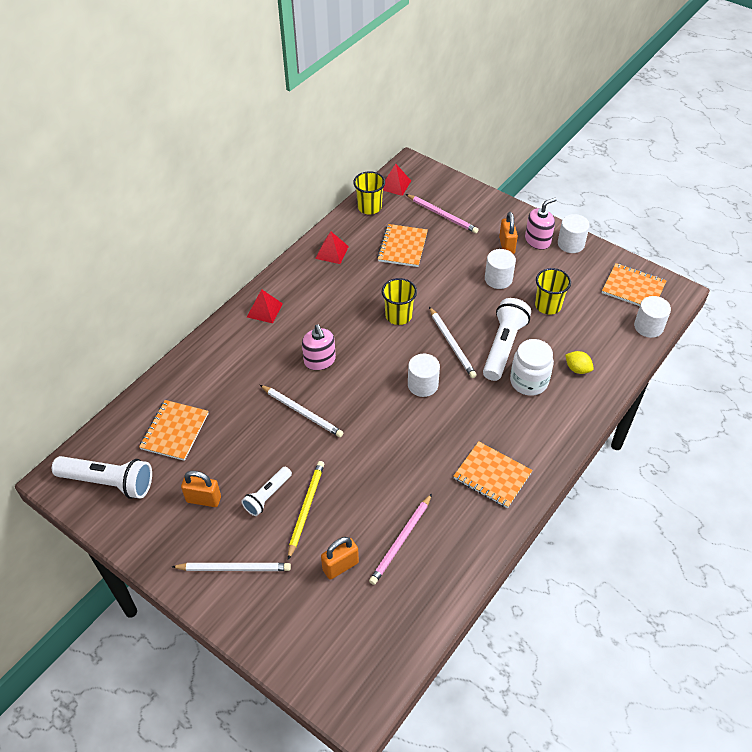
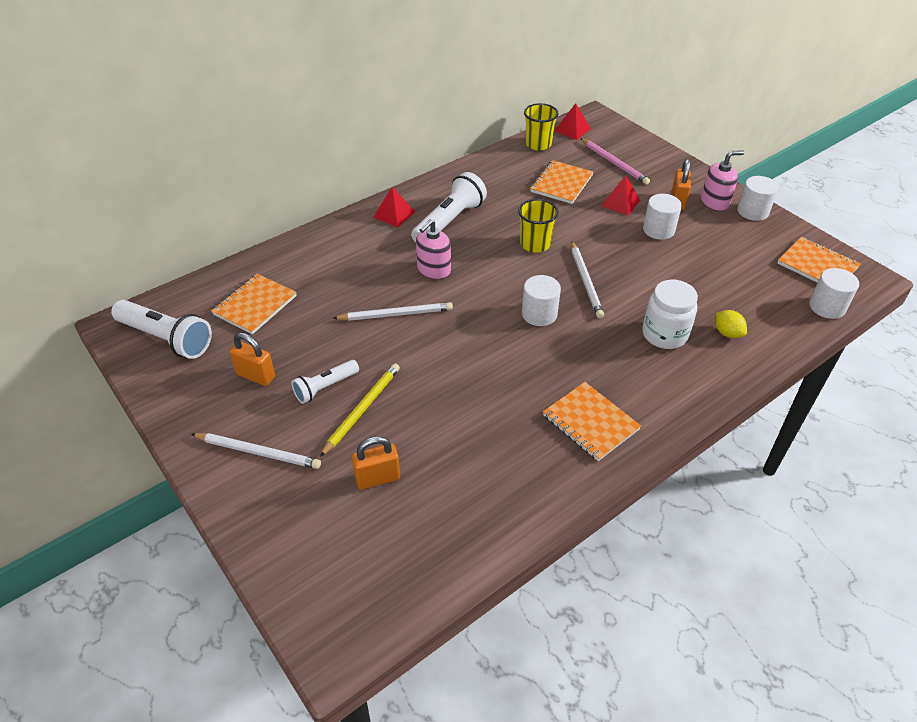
camera: 15 degrees right, 5 degrees down
white pencil [260,385,343,437] -> white pencil turned 60 degrees counterclockwise [333,302,453,321]
pink soap dispenser [302,325,336,370] -> pink soap dispenser turned 45 degrees clockwise [416,219,451,279]
red pyramid [315,231,349,264] -> red pyramid moved to [601,175,640,216]
pink pencil [369,494,432,585] -> none
white flashlight [483,298,531,381] -> white flashlight moved to [411,172,487,243]
yellow cup [535,268,571,315] -> none

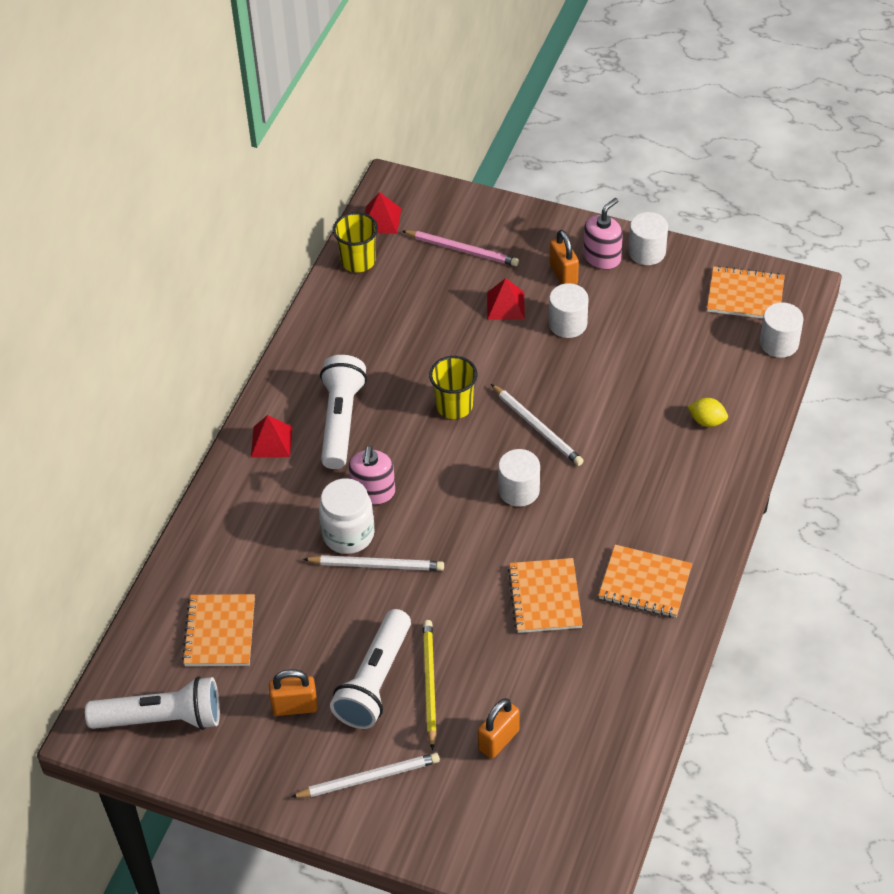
camera: 30 degrees left, 5 degrees up
white flashlight [291,360,359,404] -> white flashlight [330,609,411,729], size x1.69
white pencil [333,302,453,321] -> white pencil turned 45 degrees clockwise [303,555,444,571]
orange notebook [530,160,593,204] -> orange notebook moved to [508,558,583,633]
white jar [642,280,698,349] -> white jar moved to [319,478,375,554]

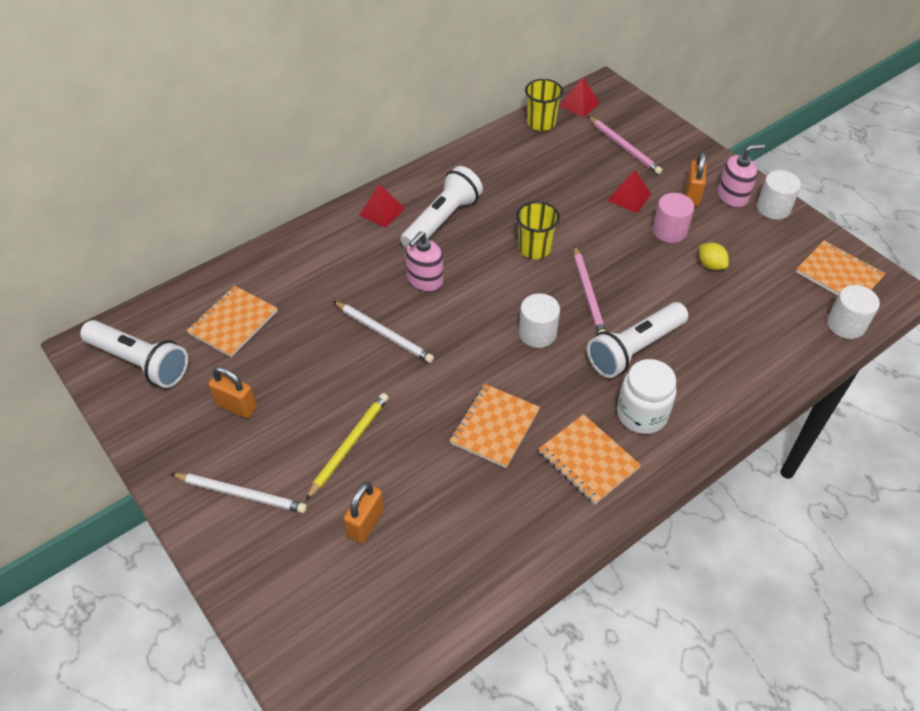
camera: 30 degrees right, 0 degrees up
white jar [319,478,375,554] -> white jar moved to [617,359,677,434]
white flashlight [330,609,411,729] -> white flashlight moved to [587,302,688,378]
orange padlock [478,698,520,759] -> orange padlock turned 45 degrees counterclockwise [343,482,384,544]
white pencil [491,384,584,466] -> pink pencil [574,245,606,333]
white cylinder [549,283,588,338] -> pink cylinder [653,193,694,243]
yellow lemon [688,398,728,427] -> yellow lemon moved to [699,243,729,270]

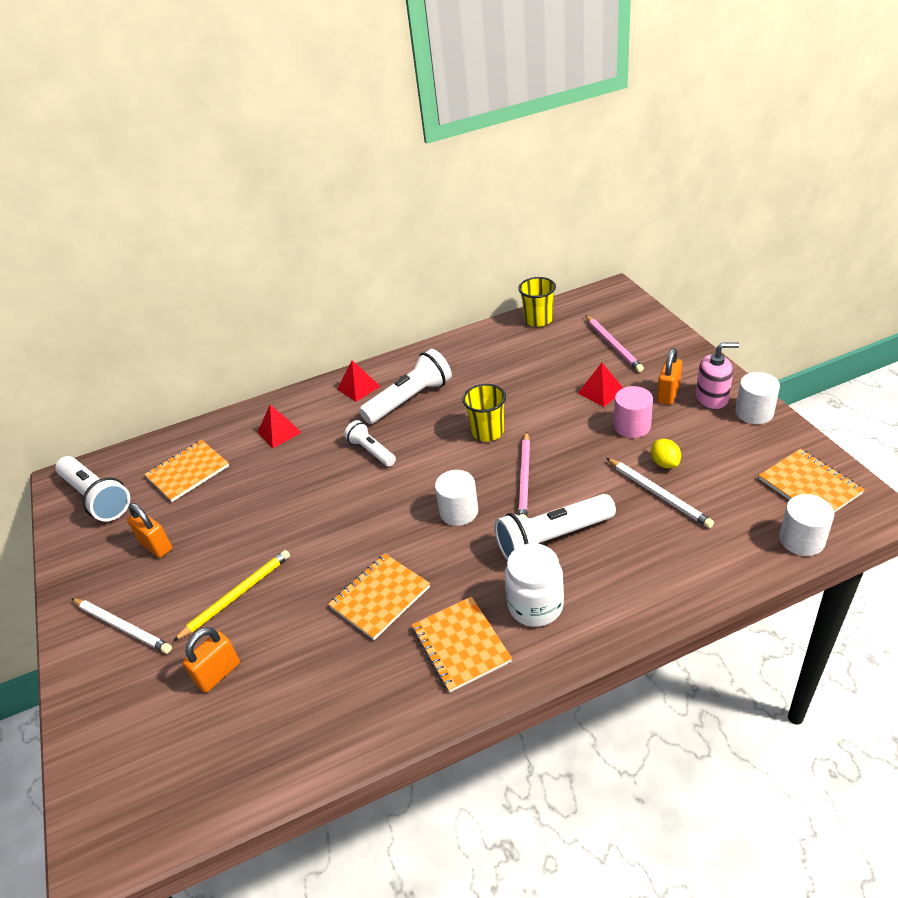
camera: 20 degrees right, 10 degrees down
white pencil [333,301,434,363] -> white pencil moved to [606,458,714,528]
pink soap dispenser [405,231,443,292] -> white flashlight [344,420,396,467]
red pyramid [559,77,600,118] -> red pyramid moved to [257,405,302,448]

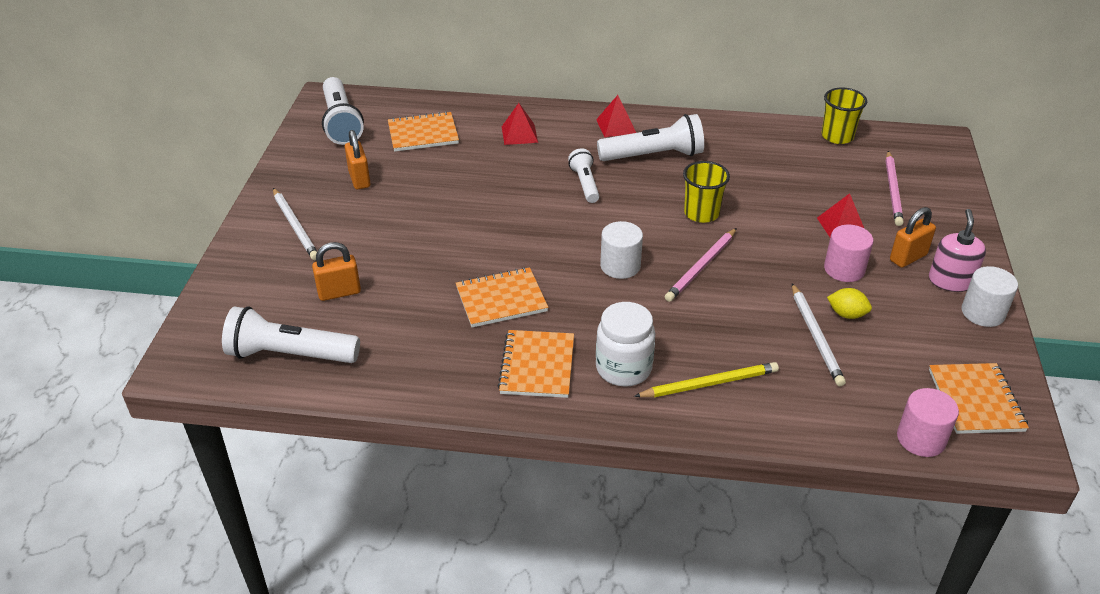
camera: 25 degrees right, 0 degrees up
yellow pencil [173,550,290,641] -> yellow pencil moved to [634,362,779,397]
white flashlight [494,494,616,561] -> white flashlight moved to [222,306,360,363]
yellow lemon [651,439,681,468] -> yellow lemon turned 75 degrees counterclockwise [827,288,872,319]
pink soap dispenser [696,342,739,410] -> pink soap dispenser turned 105 degrees counterclockwise [929,209,986,292]
white cylinder [779,494,834,556] -> pink cylinder [897,388,959,457]

